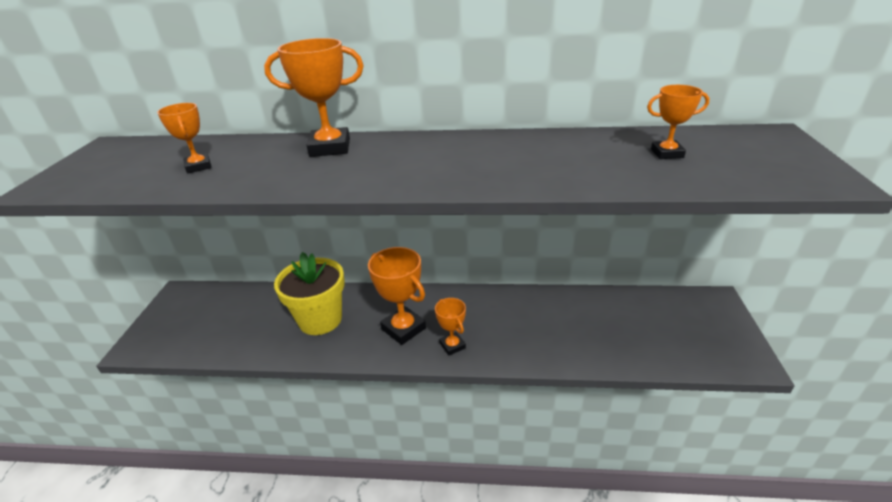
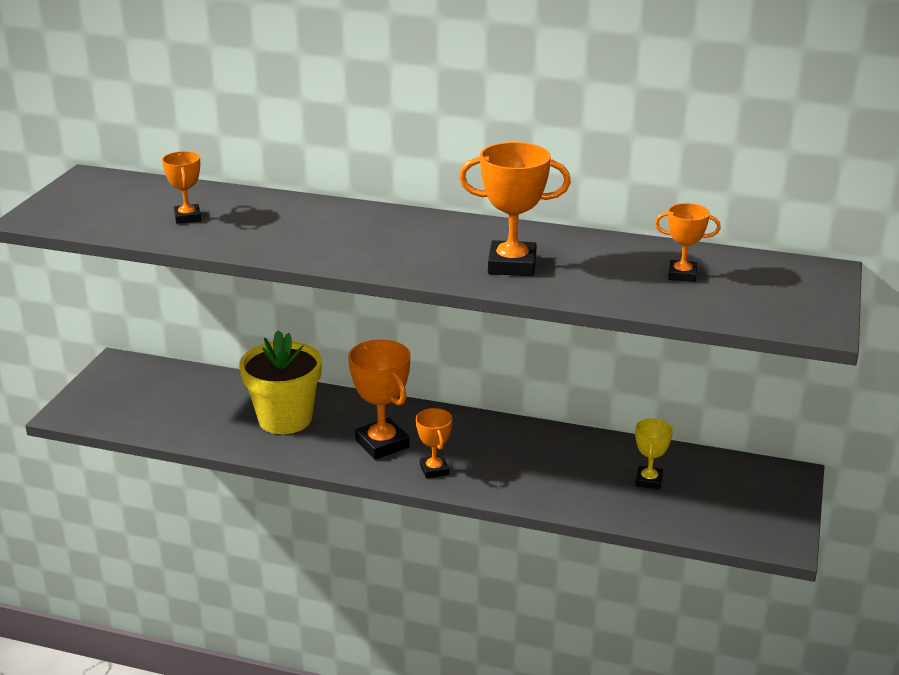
camera: 10 degrees right, 5 degrees down
orange trophy [264,38,364,157] -> orange trophy moved to [459,142,571,276]
none -> yellow trophy [635,418,673,489]

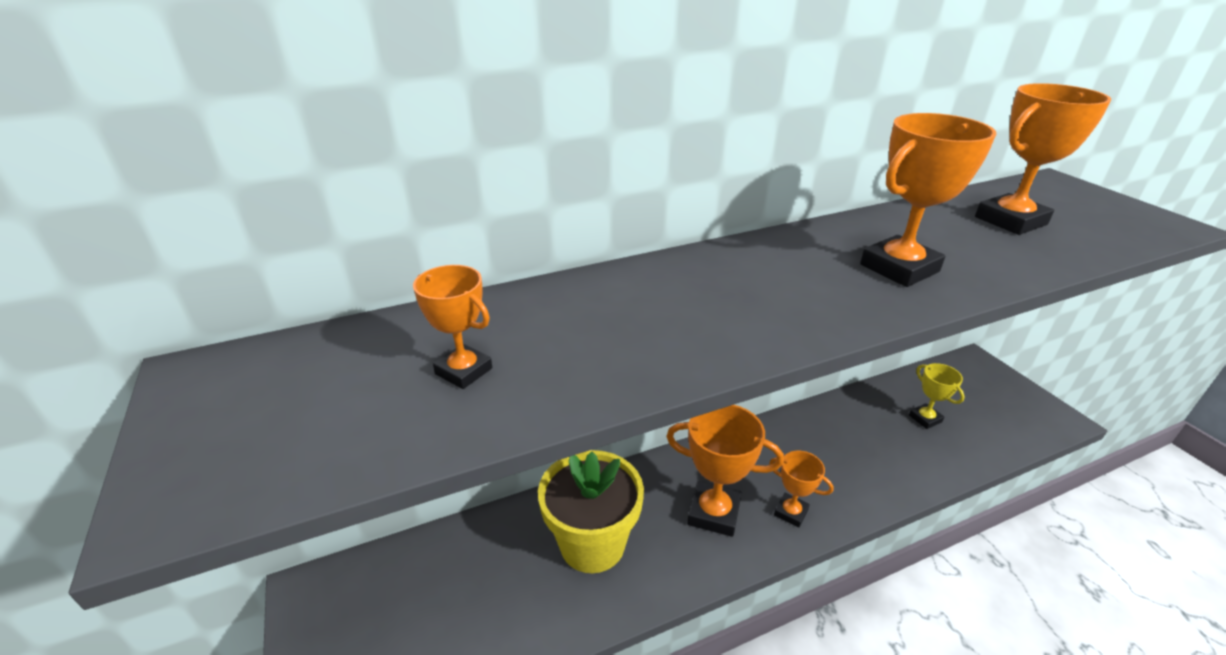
camera: 40 degrees left, 5 degrees up
orange trophy [655,203,721,282] -> orange trophy [975,83,1112,235], size x1.72

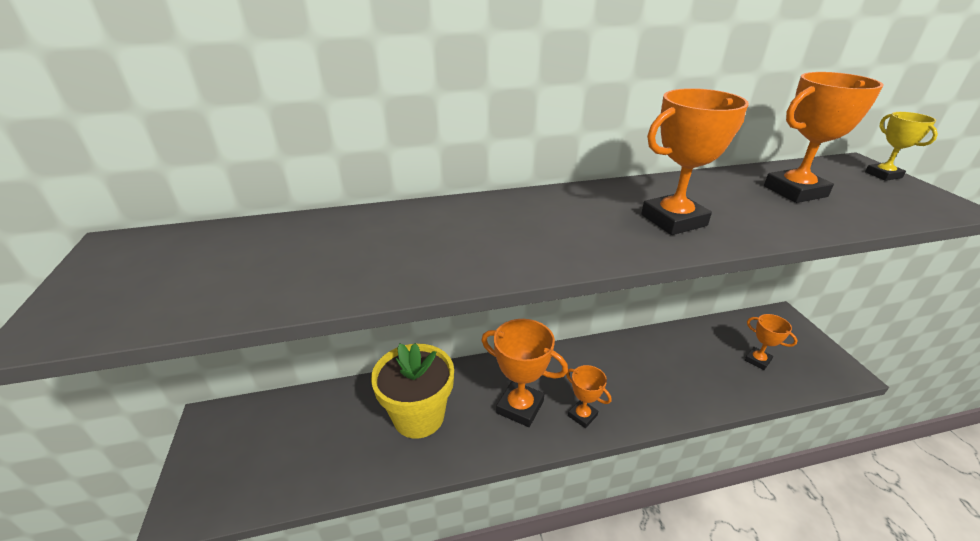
camera: 10 degrees right, 0 degrees up
orange trophy [413,265,492,389] -> orange trophy moved to [745,314,798,370]
yellow trophy [909,363,965,429] -> yellow trophy moved to [865,112,938,181]

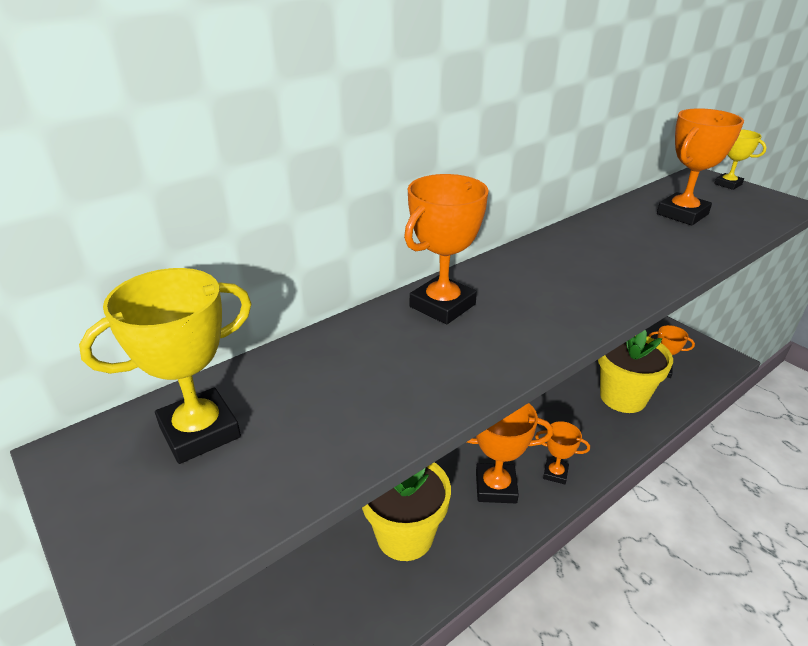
camera: 25 degrees left, 0 degrees up
orange trophy [641,88,749,235] -> orange trophy moved to [404,174,488,324]
none -> yellow trophy [79,268,252,464]
none -> yellow flower pot [598,330,673,413]

